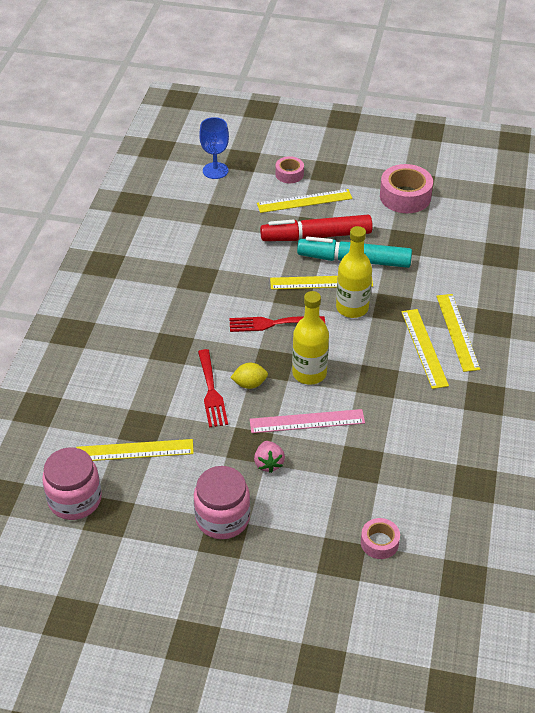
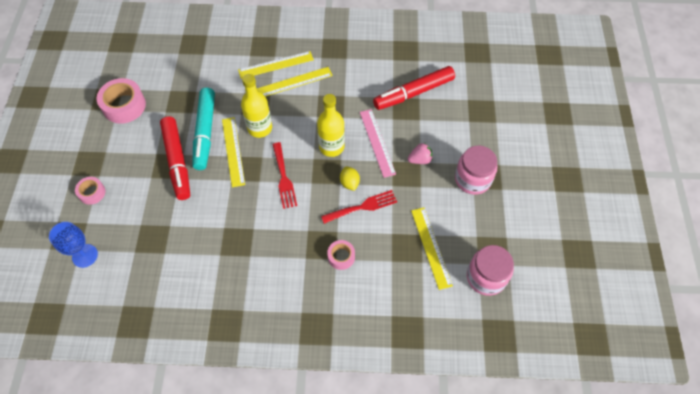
camera: 100 degrees left, 15 degrees up
yellow ruler [257,189,352,213] -> none
pink tape [361,518,400,559] -> pink tape moved to [327,240,355,270]
none -> red marker [373,66,455,110]

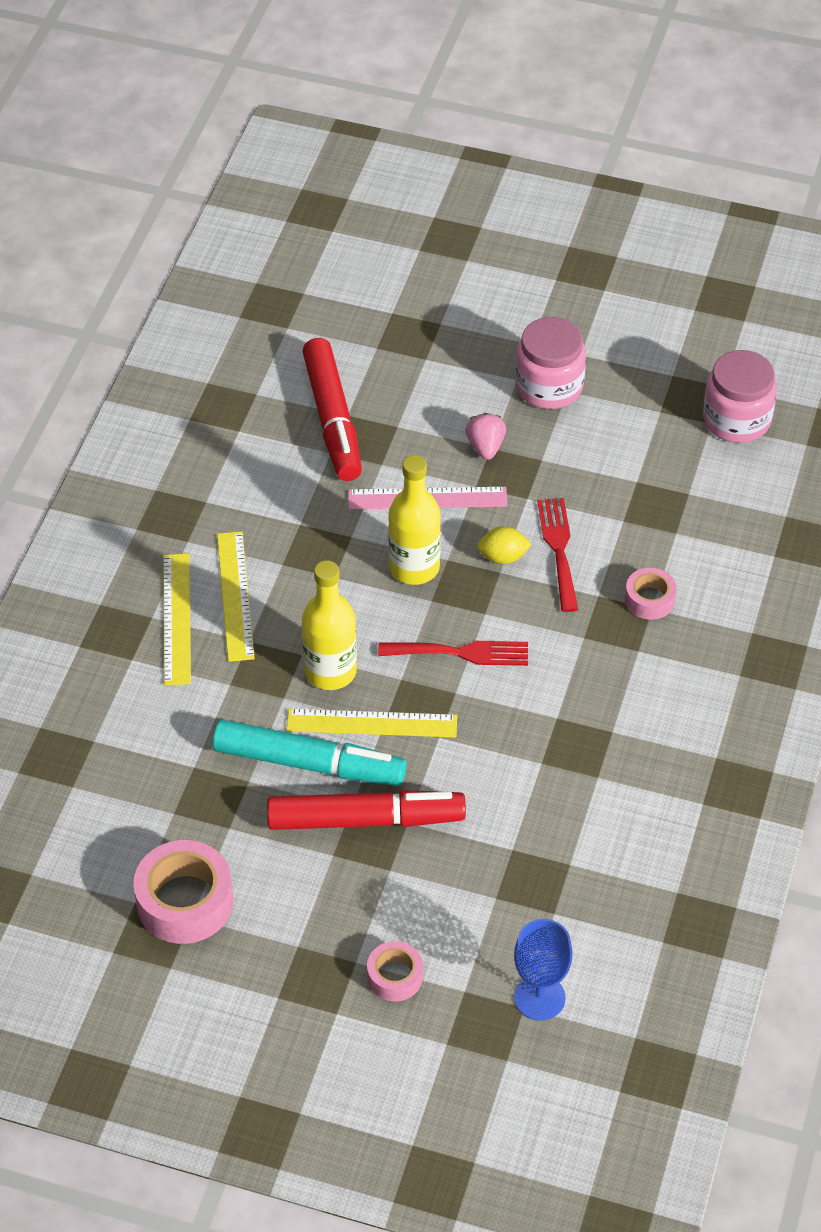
camera: 75 degrees left, 10 degrees down
yellow ruler [411,207,453,290] -> none

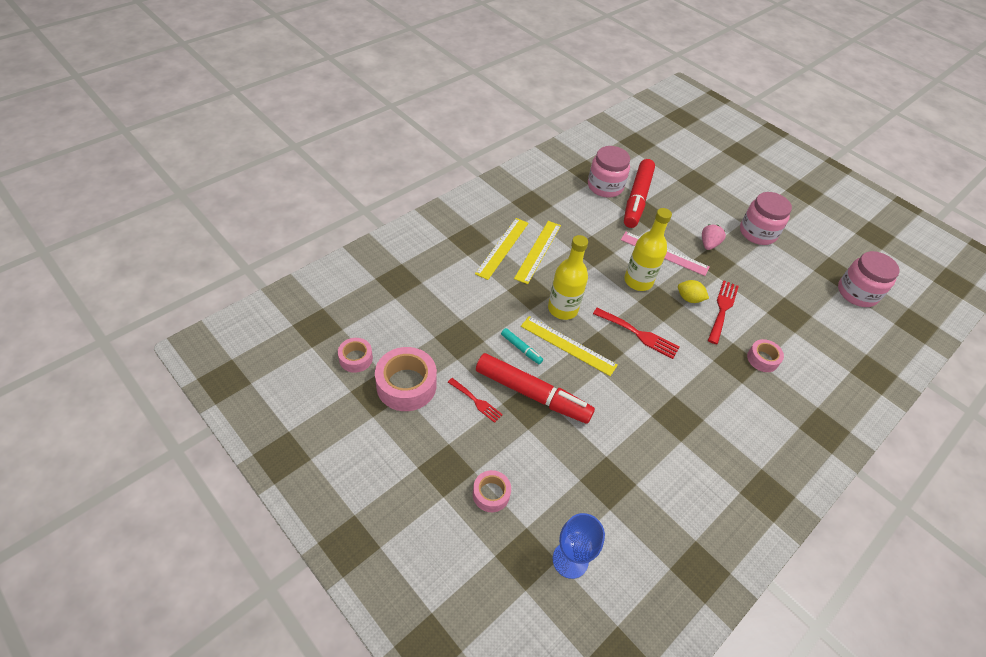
camera: 25 degrees right, 0 degrees up
turquoise marker [212,720,406,786] -> turquoise marker [501,328,543,364], size x0.44
none -> pink tape [338,338,373,373]
none -> red fork [448,378,503,423]
none -> pink jar [588,146,630,198]

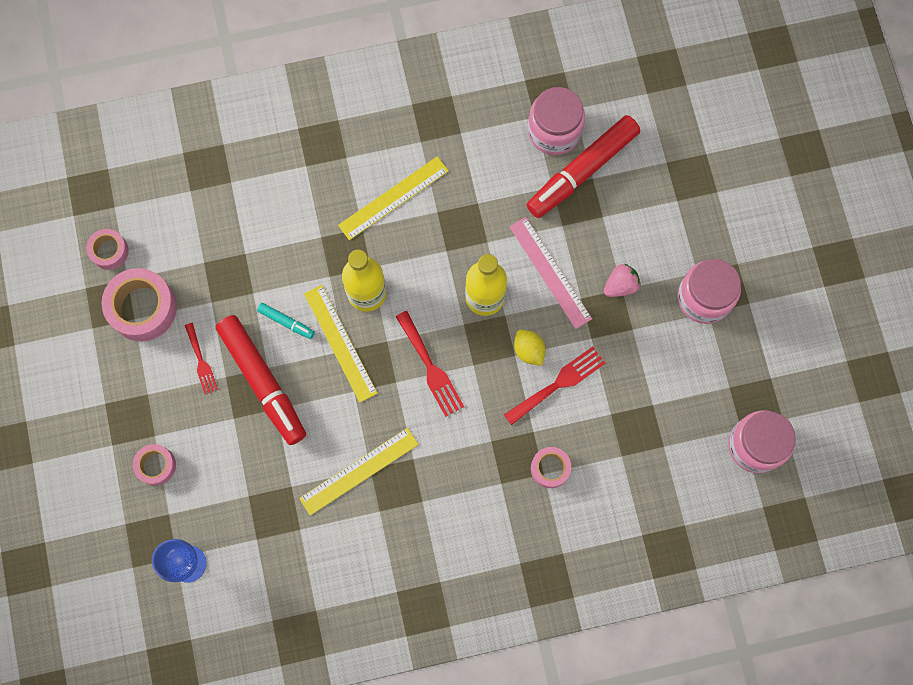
camera: 35 degrees right, 25 degrees up
yellow ruler [475,218,529,280] -> yellow ruler moved to [299,428,419,516]
turquoise marker [501,328,543,364] -> turquoise marker turned 45 degrees counterclockwise [257,303,315,339]

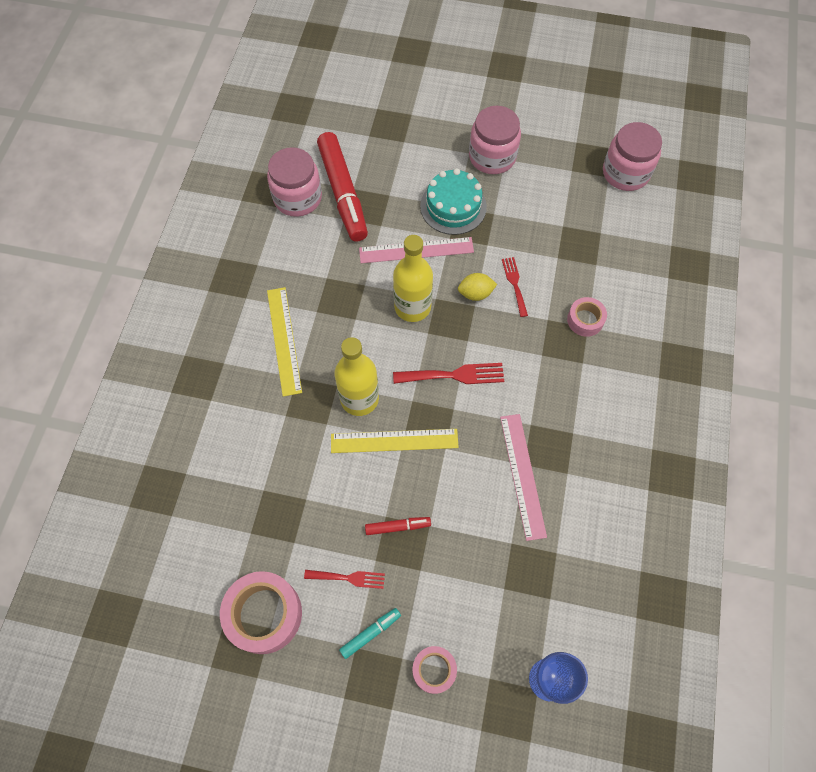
camera: 65 degrees left, 10 degrees down
pink tape [86,229,129,270] -> none
red marker [216,315,306,445] -> red marker [365,517,431,535], size x0.44
turquoise marker [257,303,315,339] -> turquoise marker moved to [339,608,401,659]
yellow ruler [299,428,419,516] -> pink ruler [500,414,547,541]
red fork [504,347,605,425] -> red fork [502,257,528,317], size x0.65
pink strawberry [604,264,640,297] -> turquoise cake [420,168,487,235]

